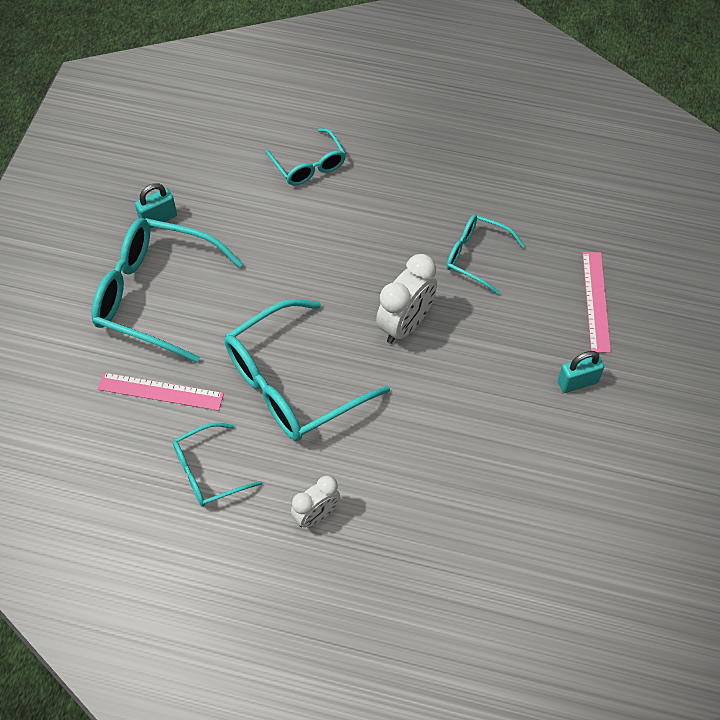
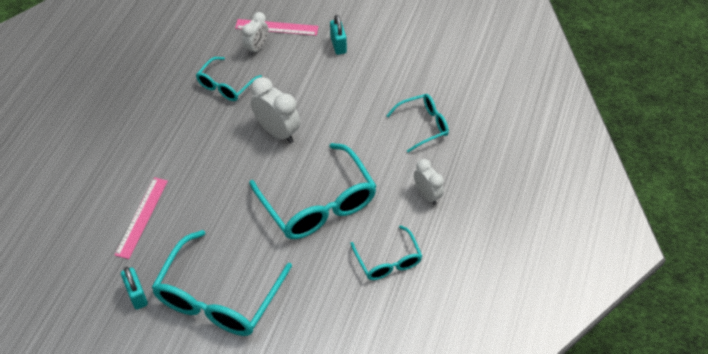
camera: 85 degrees left, 5 degrees down
pink ruler [98,372,224,411] -> pink ruler moved to [115,177,168,259]
turquoise glasses [265,128,346,185] -> turquoise glasses moved to [386,94,449,153]
none -> white clock [242,12,268,56]

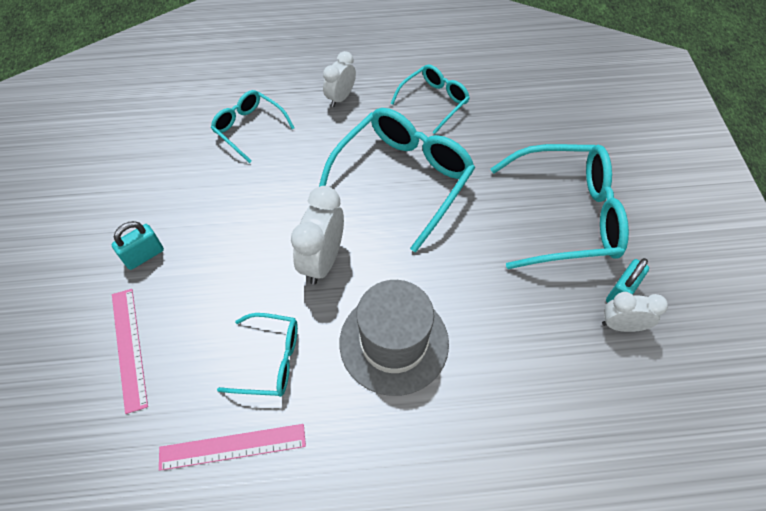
camera: 115 degrees left, 5 degrees up
pink ruler [115,177,168,259] -> pink ruler moved to [159,424,306,471]
white clock [242,12,268,56] -> white clock moved to [602,292,668,332]
none -> grey hat [339,280,449,396]

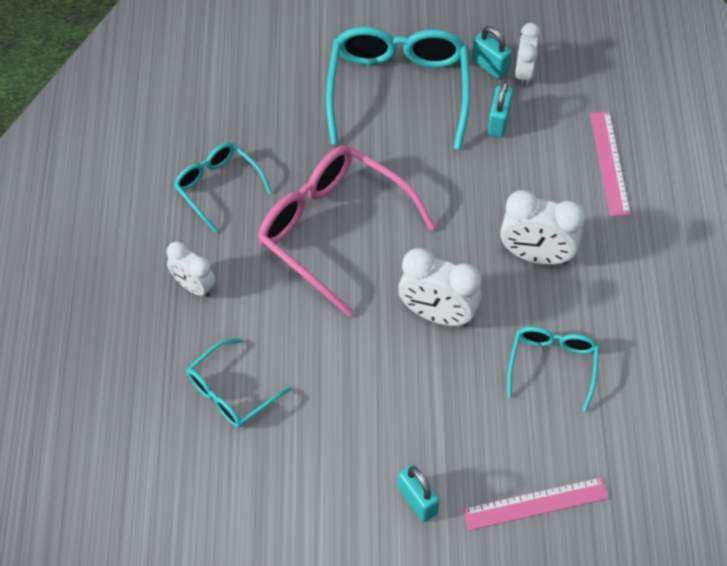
camera: 85 degrees left, 0 degrees up
pink ruler [159,424,306,471] -> pink ruler moved to [590,112,631,217]
turquoise glasses [319,108,475,252] -> pink glasses [258,145,435,317]
grey hat [339,280,449,396] -> white clock [500,190,586,265]
none -> turquoise padlock [488,81,513,138]

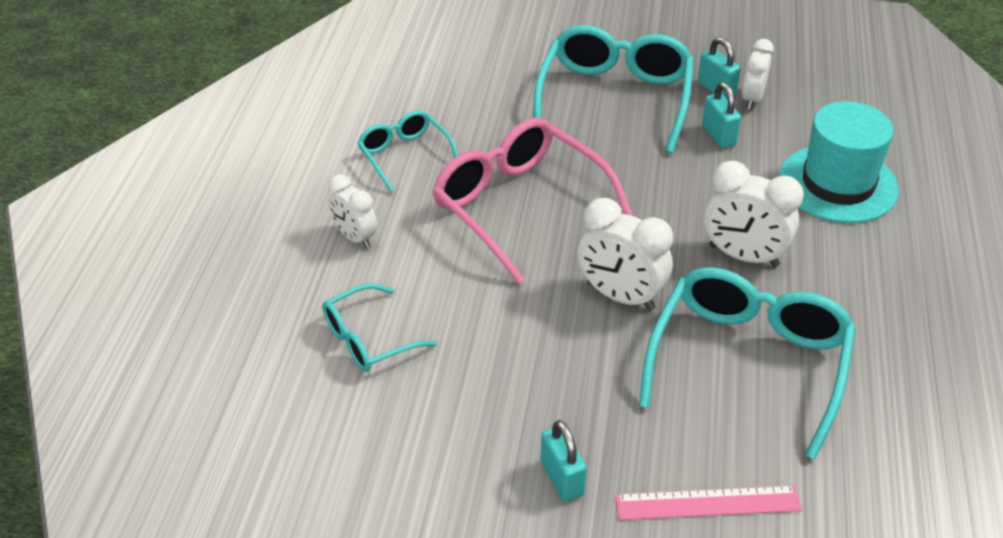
camera: 10 degrees right, 15 degrees down
turquoise padlock [488,81,513,138] -> turquoise padlock turned 45 degrees counterclockwise [702,82,741,149]
turquoise glasses [507,326,599,412] -> turquoise glasses [639,267,856,460], size x1.82
pink ruler [590,112,631,217] -> turquoise hat [779,101,899,223]

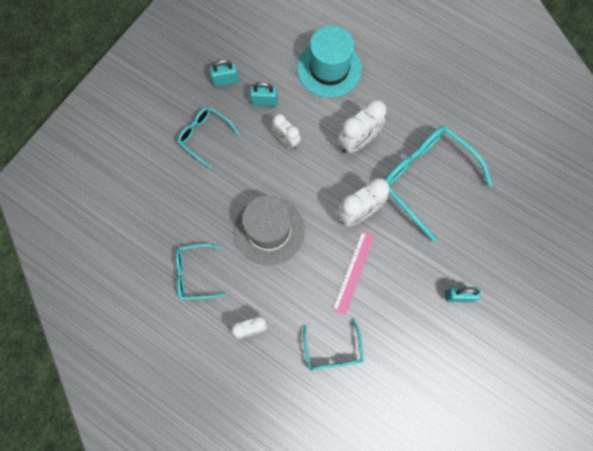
camera: 65 degrees left, 30 degrees up
pink glasses [432,117,633,285] -> grey hat [234,195,305,265]
turquoise glasses [533,25,694,153] -> turquoise glasses [178,107,240,168], size x0.55
pink ruler [615,486,802,520] -> pink ruler moved to [332,231,375,316]
white clock [742,39,774,109] -> white clock moved to [272,114,301,149]

